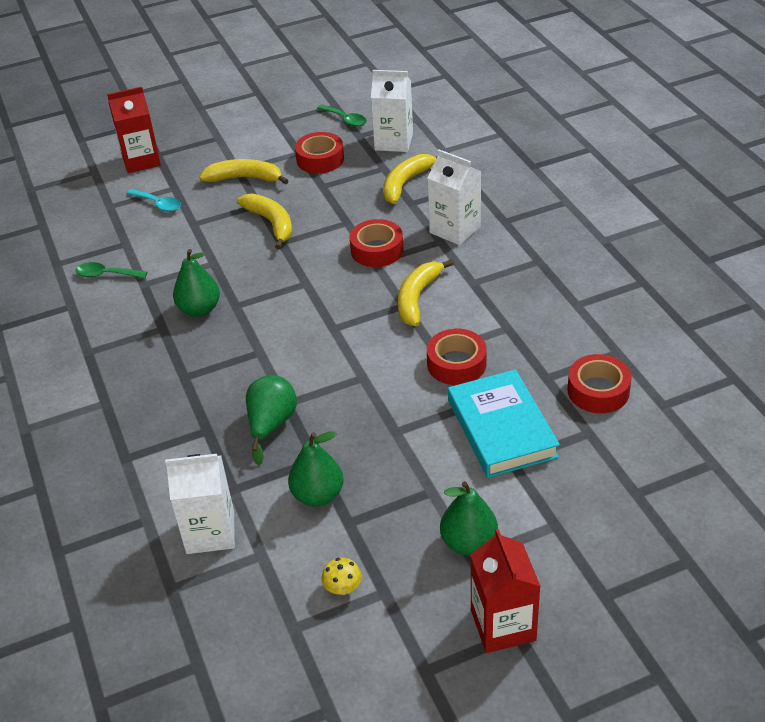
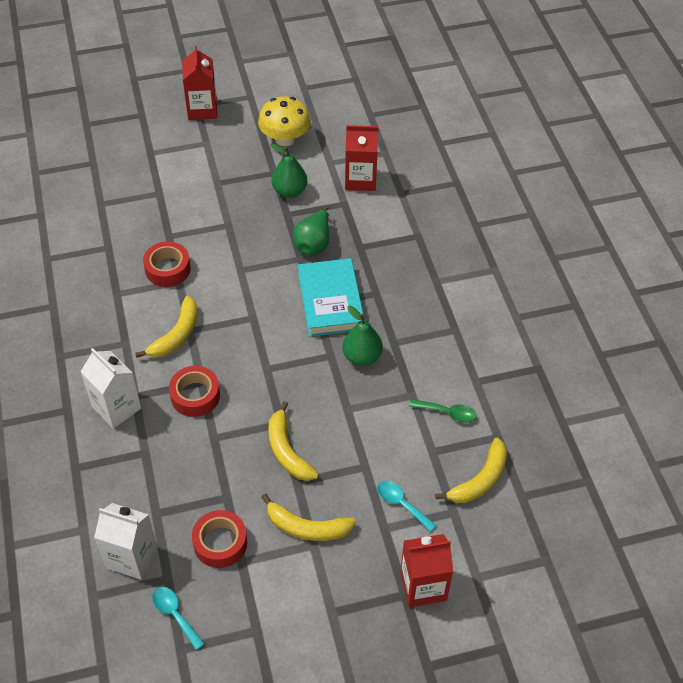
camera: 175 degrees left, 10 degrees up
white carton [165,454,235,554] -> red carton [345,125,379,191]
green spoon [317,105,367,127] -> turquoise spoon [152,587,205,650]
yellow mushroom [321,558,362,595] -> yellow mushroom [258,96,311,146], size x2.22
yellow banana [383,154,437,204] -> yellow banana moved to [435,438,507,503]
green pear [440,481,498,555] -> none
turquoise book [448,369,560,478] -> turquoise book moved to [298,258,365,337]
red tape [567,354,632,413] -> none

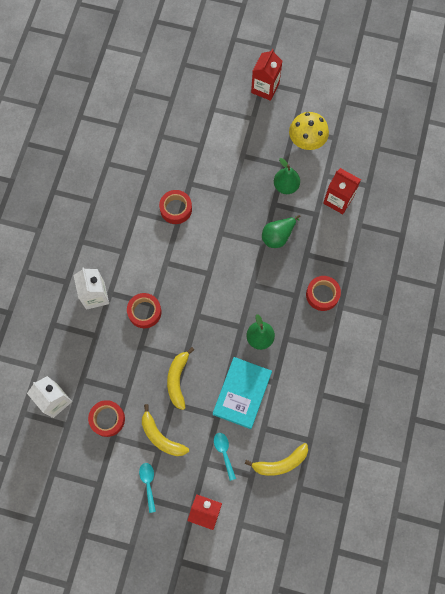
camera: 30 degrees right, 20 degrees up
yellow banana [135,296,198,358] -> none
turquoise spoon [152,587,205,650] -> turquoise spoon moved to [139,463,156,513]
turquoise book [298,258,365,337] -> turquoise book moved to [213,357,272,429]
green spoon [409,399,477,423] -> none
none -> red tape [306,276,341,311]

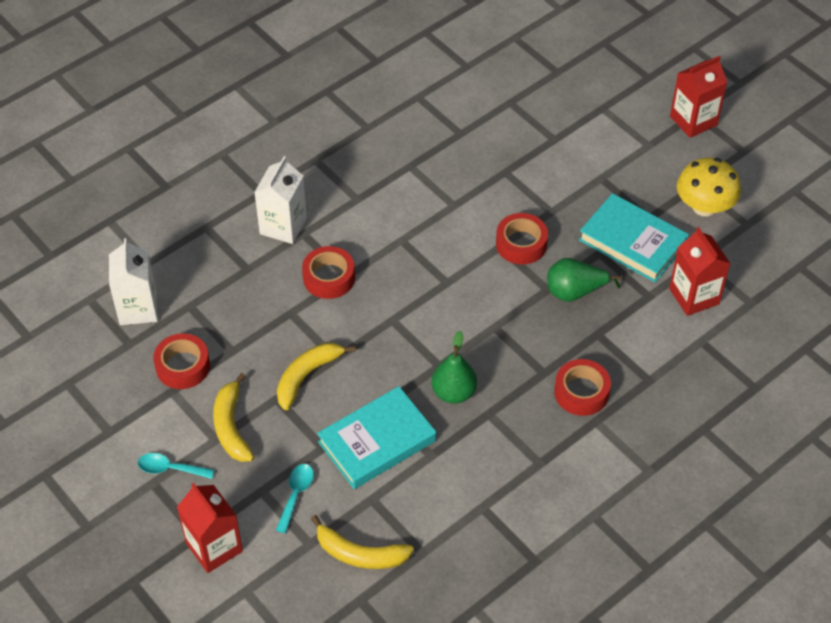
camera: 35 degrees right, 20 degrees down
turquoise spoon [139,463,156,513] -> turquoise spoon turned 105 degrees counterclockwise [138,453,215,479]
red tape [159,190,192,224] -> red tape moved to [496,213,548,265]
green pear [274,158,300,194] -> turquoise book [579,193,689,283]

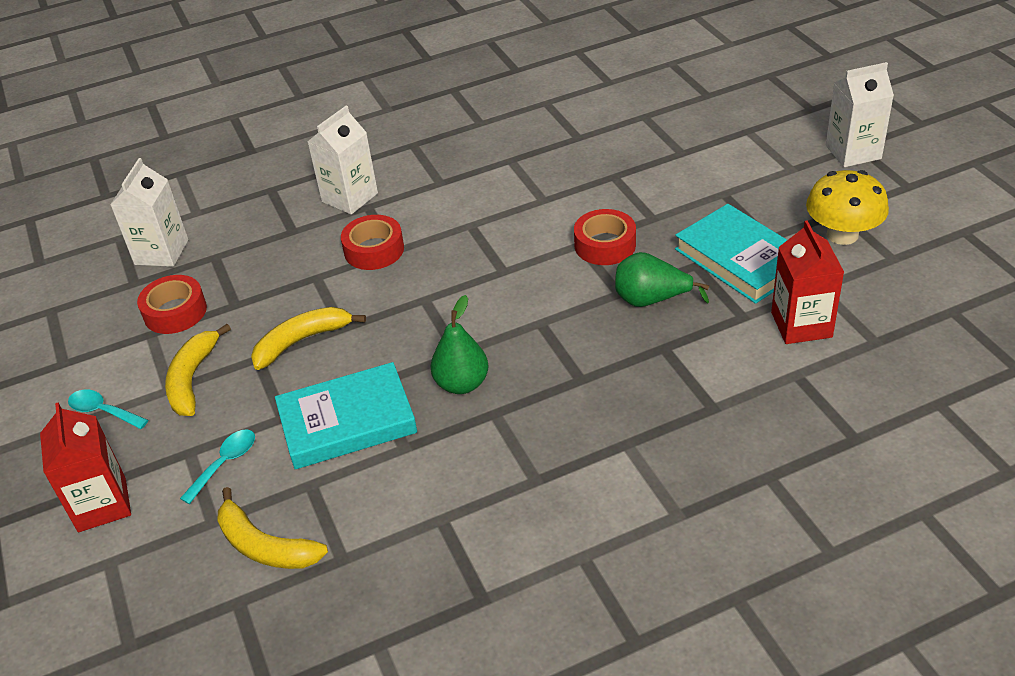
camera: 20 degrees right, 10 degrees down
red tape [554,359,611,416] -> none
red carton [670,56,727,138] -> white carton [826,62,894,167]

